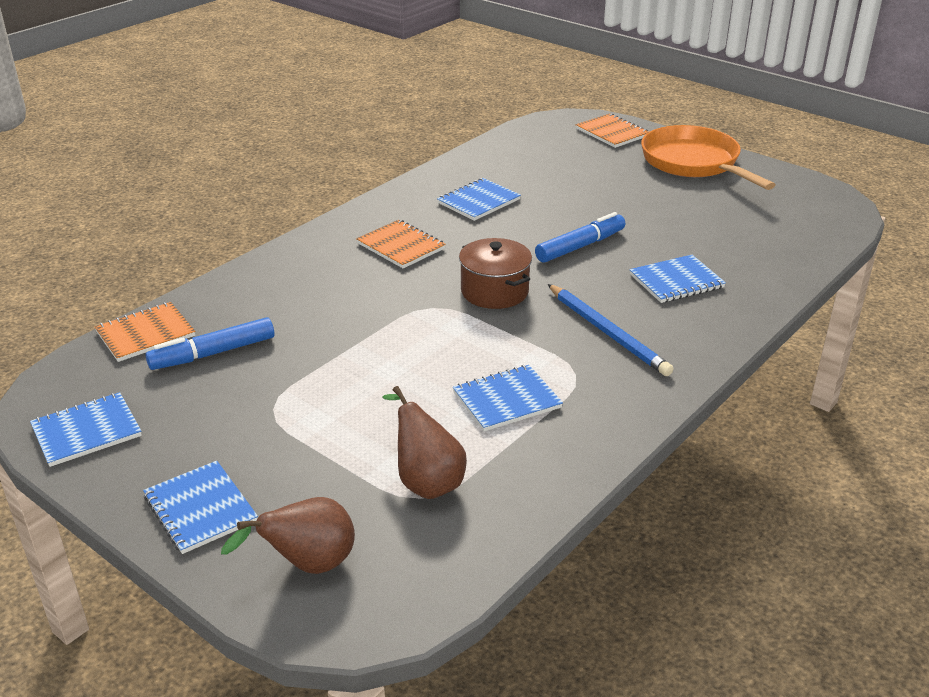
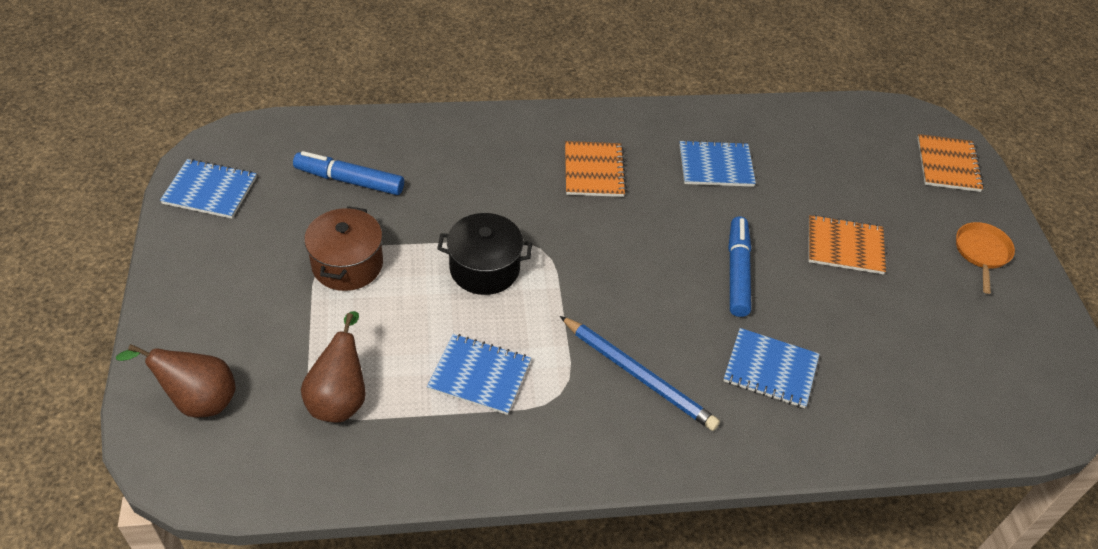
camera: 40 degrees right, 15 degrees up
orange notebook [94,302,195,362] -> orange notebook moved to [809,215,886,274]
blue notebook [143,461,258,554] -> none
brown pot [459,238,532,309] -> brown pot moved to [304,206,383,291]
blue marker [535,212,625,263] -> blue marker turned 90 degrees counterclockwise [728,217,751,317]
blue pencil [548,284,674,376] -> blue pencil turned 60 degrees counterclockwise [560,316,720,431]
orange pan [641,125,775,190] -> orange pan [956,222,1015,294], size x0.49
none -> black pot [437,213,532,295]

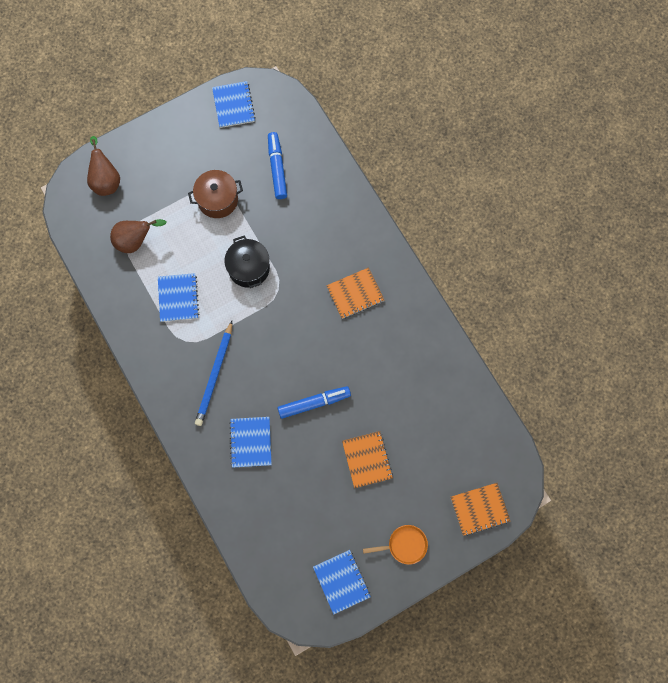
camera: 70 degrees right, 25 degrees up
blue notebook [679,140,756,187] -> blue notebook moved to [313,550,371,615]

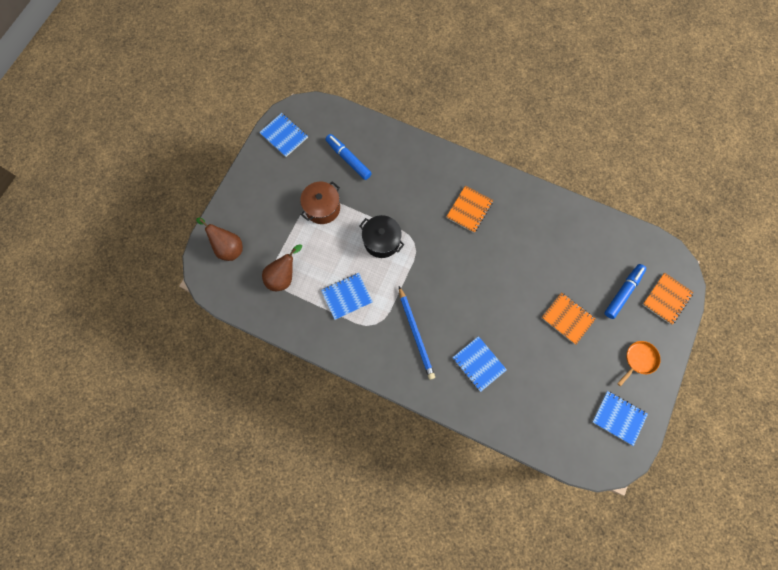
camera: 35 degrees left, 0 degrees up
blue notebook [158,273,199,322] -> blue notebook turned 75 degrees counterclockwise [321,273,373,320]
blue marker [277,386,351,419] -> blue marker moved to [604,264,646,319]

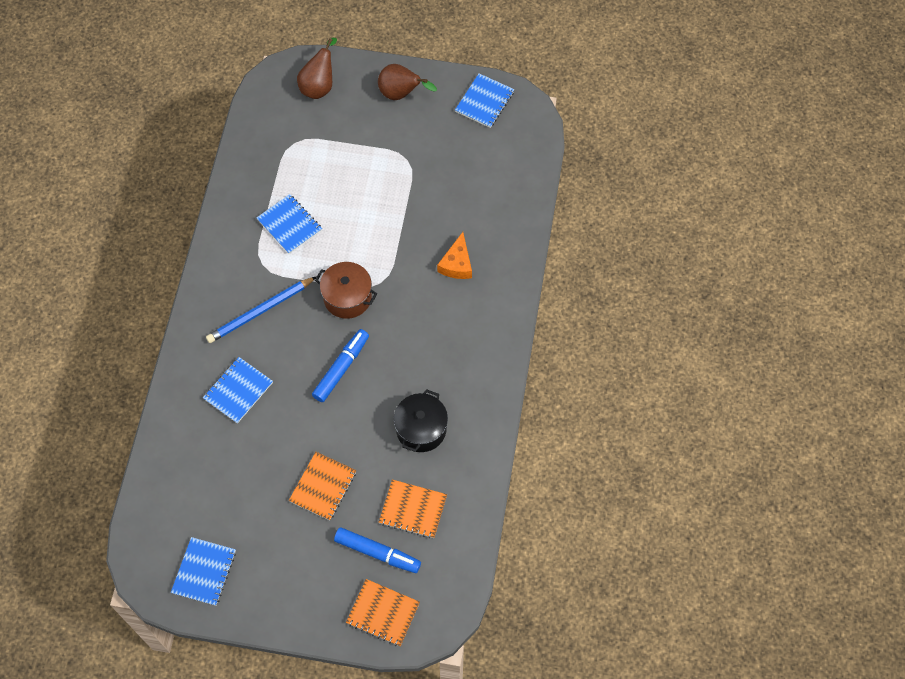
camera: 75 degrees right, 10 degrees down
brown pear [262,244,302,291] -> brown pear moved to [378,64,437,100]
brown pot [300,181,340,224] -> brown pot moved to [315,262,377,319]
blue marker [326,134,372,180] -> blue marker moved to [312,329,369,402]
black pot [359,215,404,258] -> black pot moved to [394,389,448,452]
orange notebook [446,185,493,233] -> orange notebook moved to [379,480,447,538]
orange pan [617,341,661,387] -> none
none -> orange cheese [437,232,472,279]

